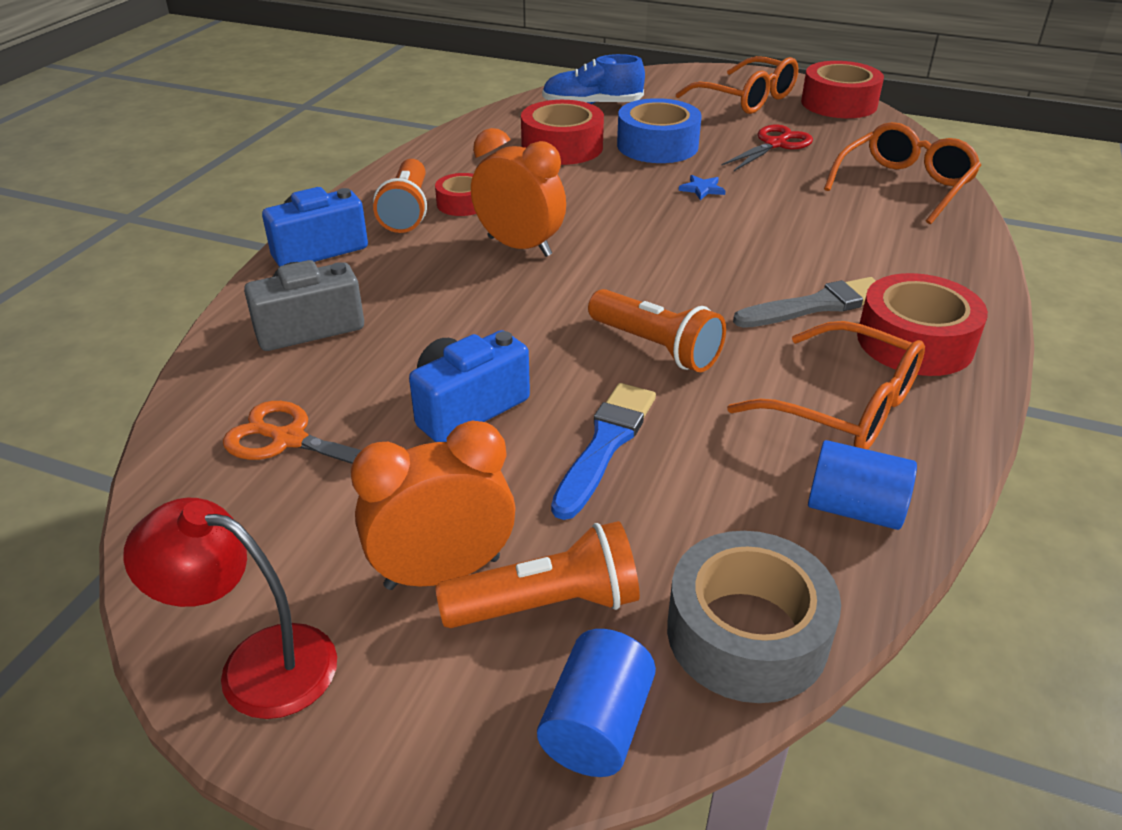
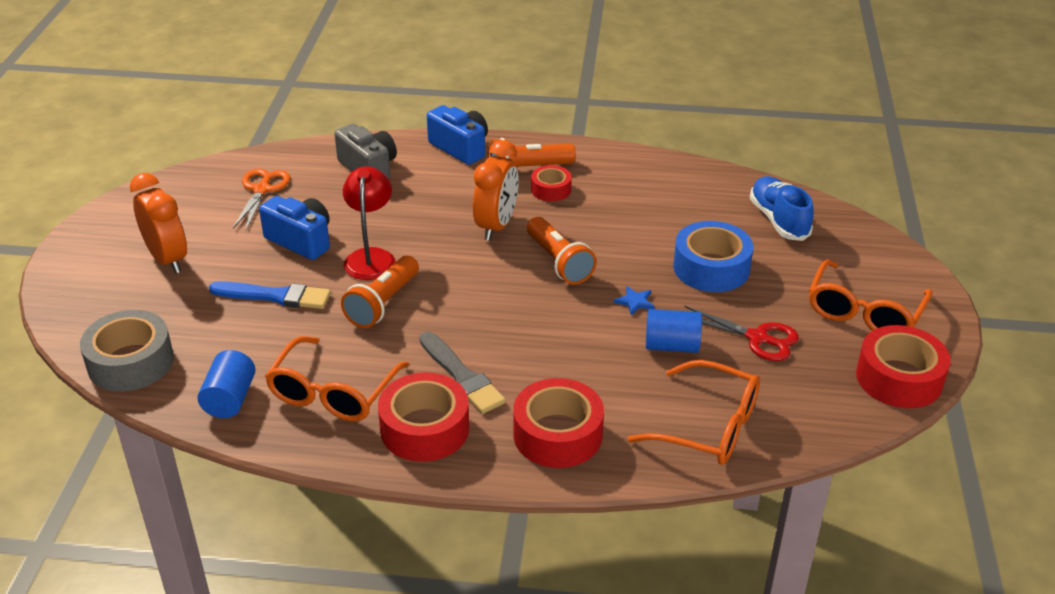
camera: 75 degrees right, 0 degrees up
red lamp [123,498,337,719] -> red lamp moved to [343,166,395,280]
orange flashlight [435,521,640,628] -> orange flashlight moved to [527,217,597,284]
red tape [521,100,604,165] -> red tape moved to [513,378,604,468]
blue cylinder [537,629,656,777] -> blue cylinder moved to [646,309,702,353]

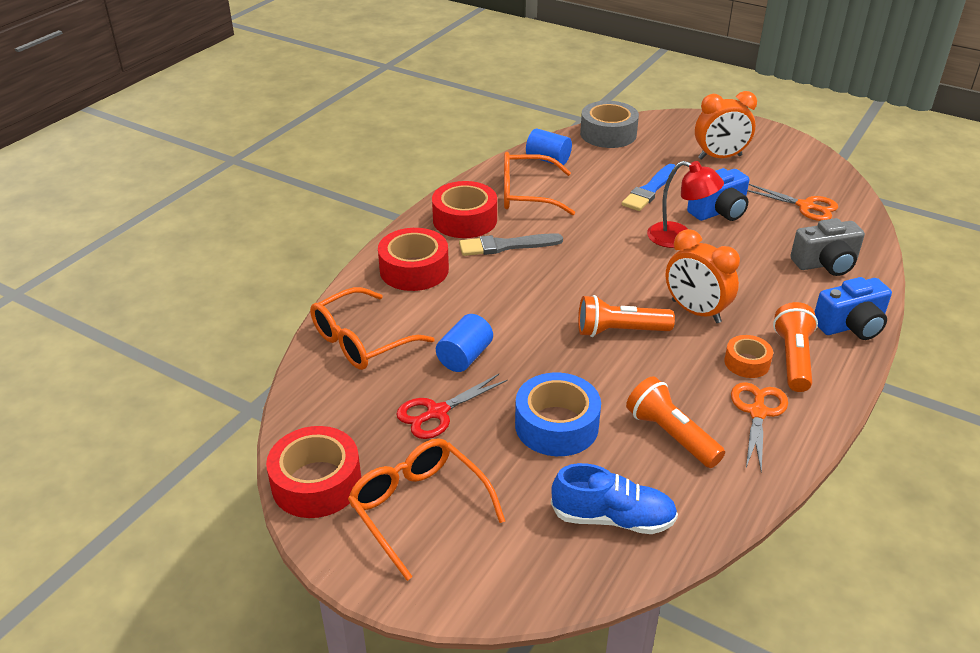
camera: 115 degrees right, 0 degrees up
orange glasses [265,336,409,421] -> orange glasses turned 45 degrees counterclockwise [504,152,575,215]
orange flashlight [341,256,419,328] -> orange flashlight moved to [626,376,725,468]
red tape [531,165,572,202] -> orange tape [724,335,773,378]
blue star [614,286,655,315] -> none
none -> orange scissors [731,382,788,473]

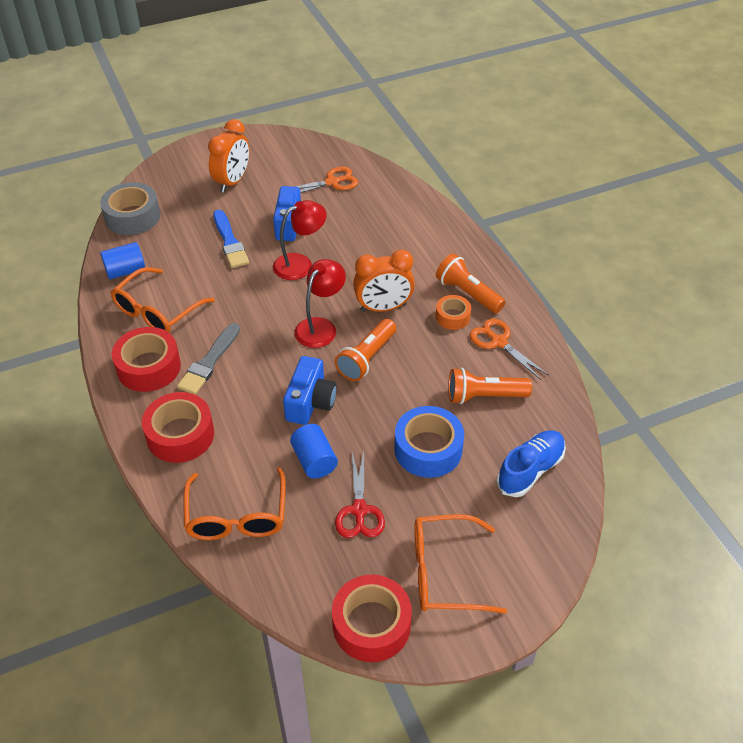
camera: 55 degrees left, 10 degrees up
grey camera [790,218,865,276] -> none
blue camera [815,277,892,340] -> blue camera moved to [283,356,337,425]
none -> red lamp [294,259,346,348]

